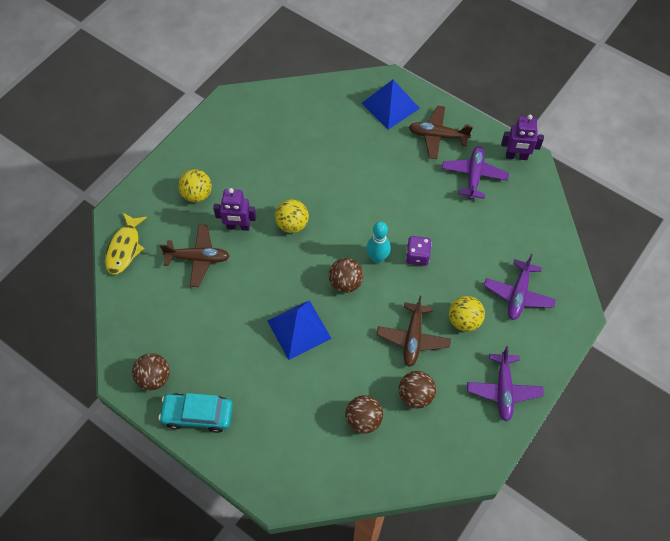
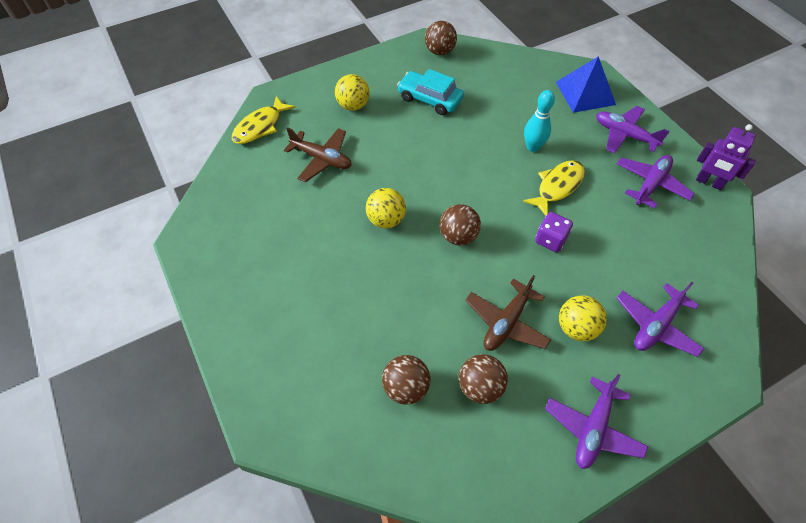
camera: 25 degrees right, 5 degrees down
brown ball [132,353,170,390] -> brown ball moved to [425,21,457,55]
turquoise car [159,393,233,433] -> turquoise car moved to [397,69,464,115]
purple robot [213,188,256,231] -> none
blue pyramid [267,300,332,360] -> none
yellow ball [275,199,309,233] -> yellow ball moved to [366,188,406,228]
turquoise bowling pin [366,222,391,263] -> turquoise bowling pin moved to [524,90,555,152]
brown plane [409,106,473,159] -> purple plane [596,106,670,154]
none -> yellow fish [523,160,585,216]

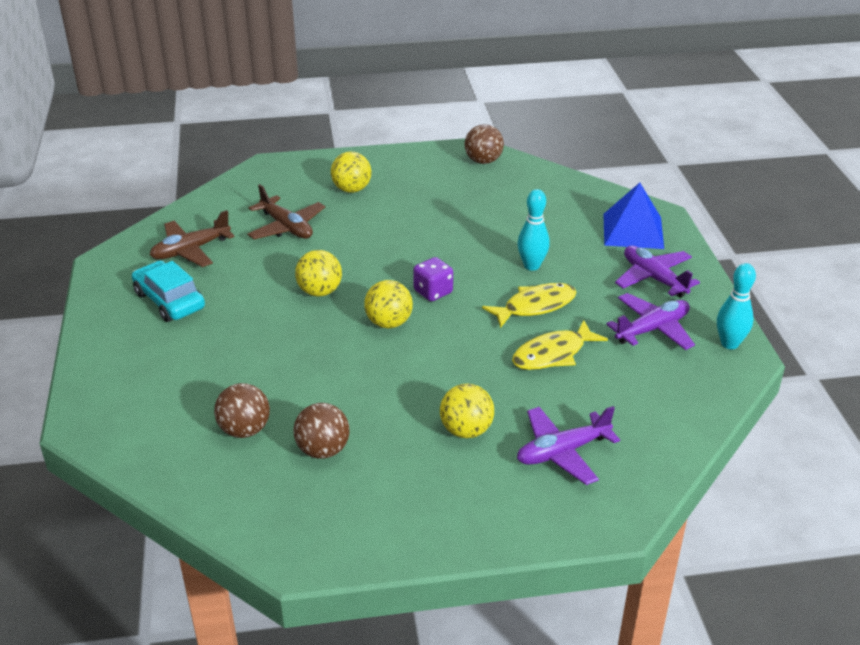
camera: 20 degrees right, 20 degrees down
yellow fish [232,96,296,144] -> yellow fish moved to [512,320,608,370]
turquoise car [397,69,464,115] -> turquoise car moved to [132,261,205,322]
brown ball [440,204,481,245] -> yellow ball [364,280,413,328]
brown plane [465,275,551,351] -> brown plane moved to [150,210,235,267]
purple dice [535,212,573,252] -> purple dice moved to [413,257,453,301]
purple plane [545,374,648,469] -> none
purple robot [696,124,756,190] -> turquoise bowling pin [717,263,756,349]

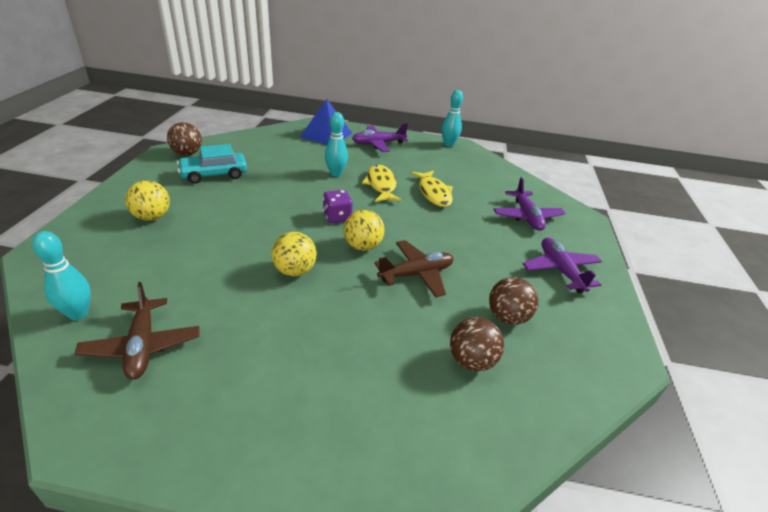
camera: 75 degrees left, 0 degrees up
turquoise car [132,261,205,322] -> turquoise car moved to [177,144,247,184]
brown plane [247,184,325,239] -> brown plane moved to [374,240,454,297]
yellow ball [440,383,494,438] -> none
purple plane [606,293,695,350] -> purple plane moved to [523,238,602,293]
none -> turquoise bowling pin [32,231,91,320]

